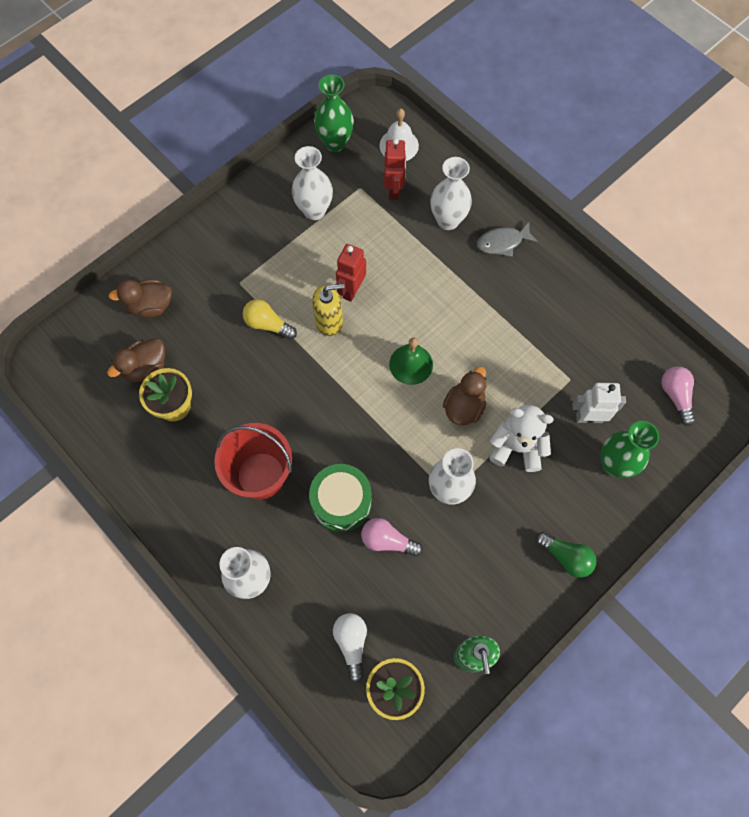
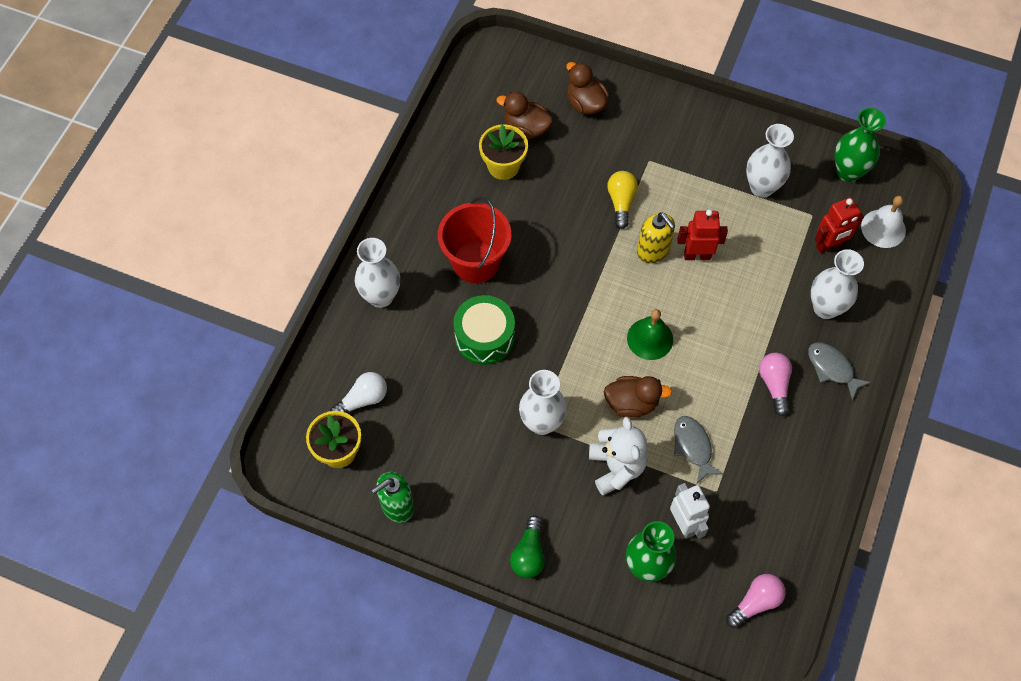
camera: 65 degrees right, 5 degrees down
pink light bulb [361,518,423,557] -> pink light bulb moved to [759,353,792,416]
none -> grey fish [674,416,723,484]

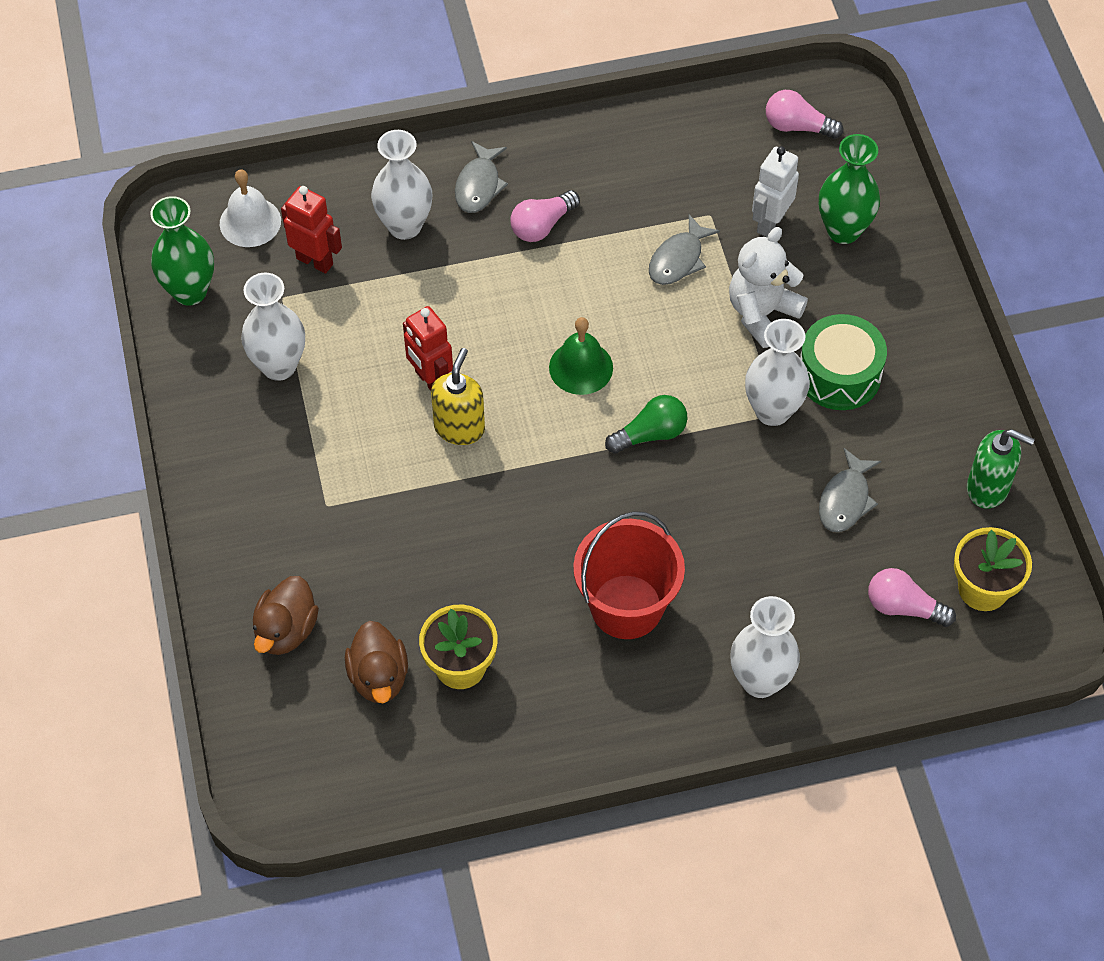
camera: 125 degrees left, 5 degrees down
white light bulb [330,372,387,413] -> pink light bulb [868,568,956,627]
green drum [453,295,515,365] -> green drum moved to [800,314,887,410]
green light bulb [510,515,545,578] -> green light bulb moved to [605,395,687,454]
brown duck [604,376,672,418] -> none
yellow light bulb [607,171,638,229] -> none
none -> grey fish [819,448,881,532]

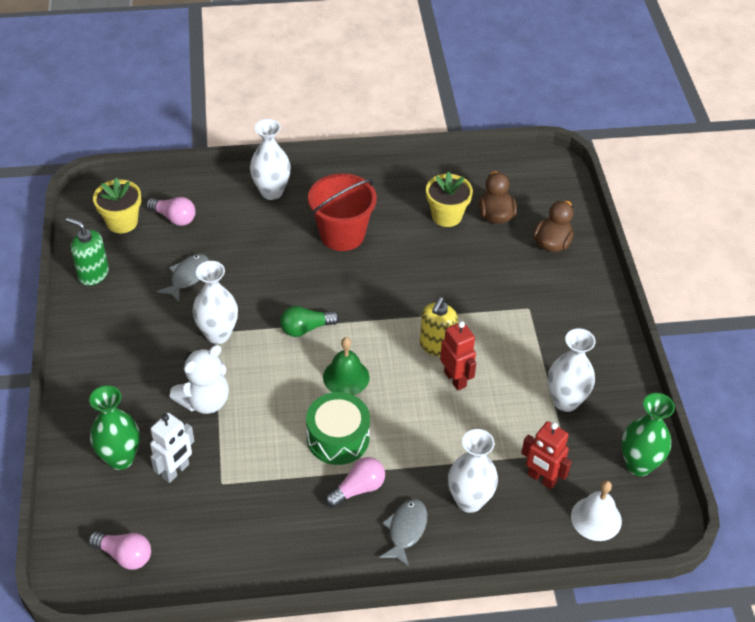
camera: 175 degrees left, 10 degrees down
grey fish [649,214,720,285] -> none
green drum [800,314,887,410] -> green drum moved to [306,392,370,465]

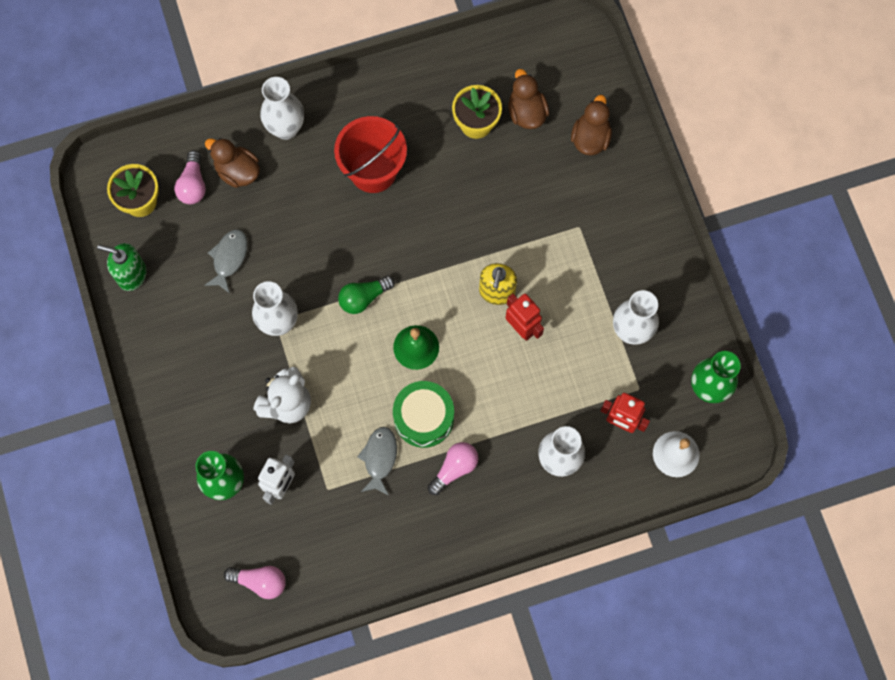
camera: 10 degrees left, 25 degrees up
pink light bulb [146,197,195,226] -> pink light bulb turned 75 degrees clockwise [174,150,206,204]
grey fish [379,499,427,567] -> grey fish moved to [357,427,397,496]
none -> brown duck [205,138,260,188]

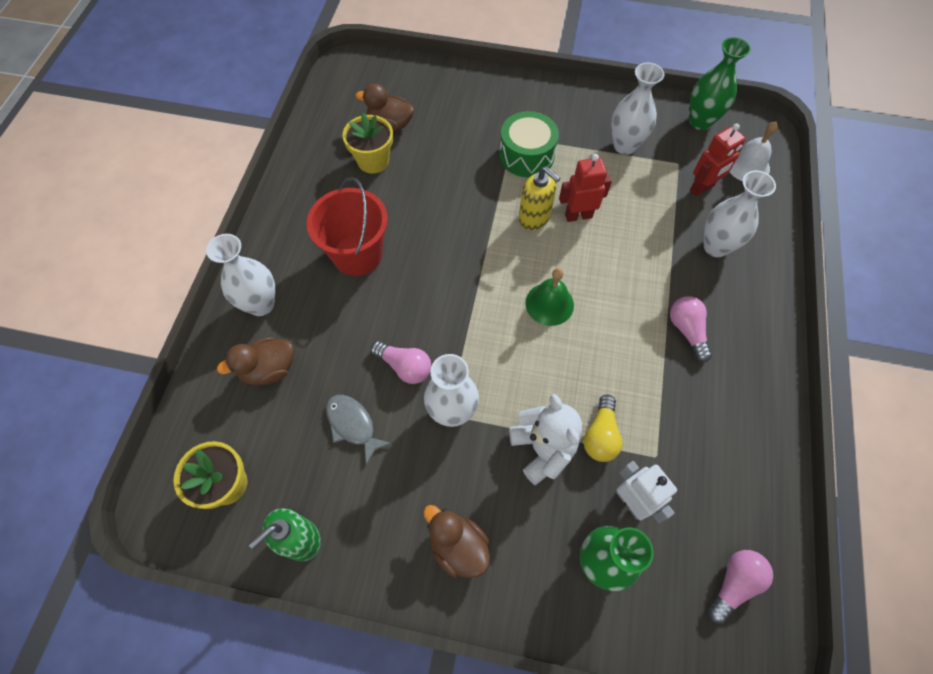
camera: 60 degrees left, 10 degrees down
pink light bulb [174,150,206,204] -> pink light bulb moved to [371,341,431,384]
green light bulb [338,275,395,314] -> none
grey fish [357,427,397,496] -> none
green drum [393,381,454,448] -> green drum moved to [499,111,559,177]
brown duck [571,95,612,156] -> brown duck moved to [423,505,490,578]
none -> yellow light bulb [583,395,623,462]

